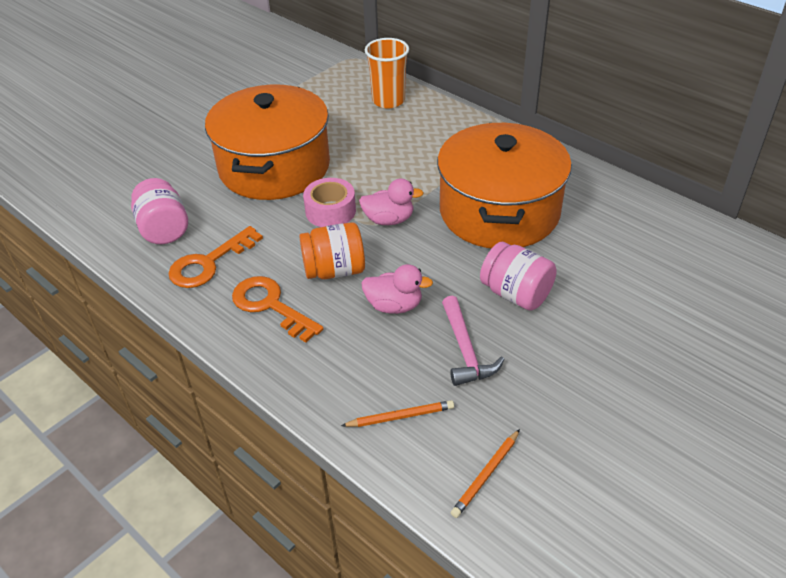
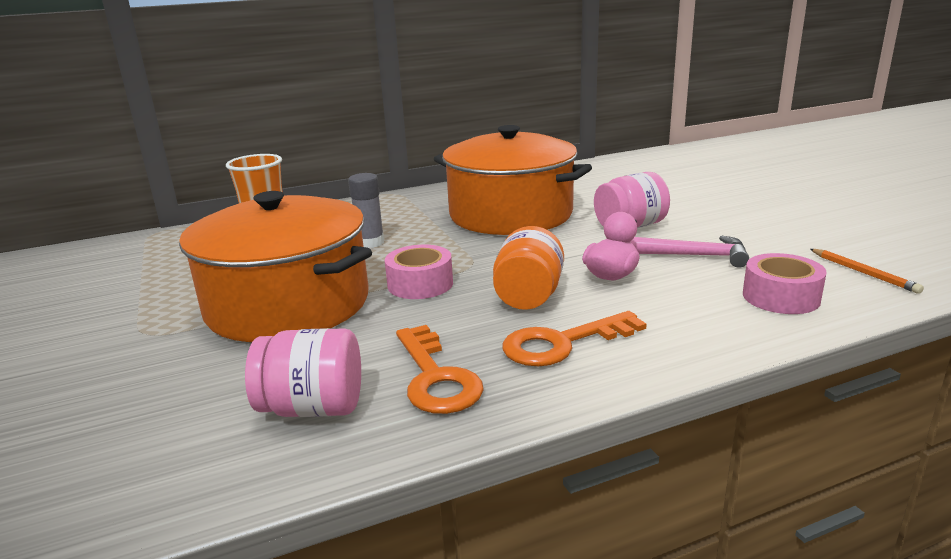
camera: 65 degrees left, 20 degrees down
orange pencil [341,400,454,427] -> pink tape [743,253,827,314]
pink duck [359,178,424,225] -> none
none -> grey glue stick [348,173,384,248]

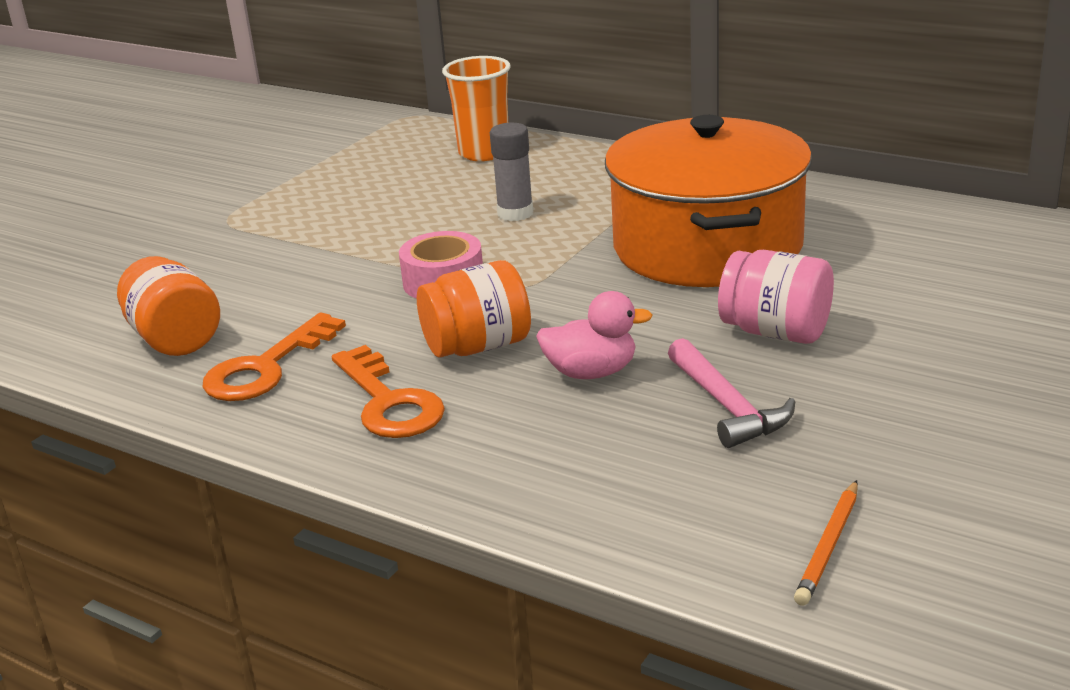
camera: 55 degrees right, 5 degrees up
orange pot [179,191,372,342] -> none
pink jar [245,328,361,417] -> orange jar [117,256,220,356]
orange key [503,311,647,366] -> orange key turned 150 degrees counterclockwise [332,345,445,438]
pink tape [743,253,827,314] -> none

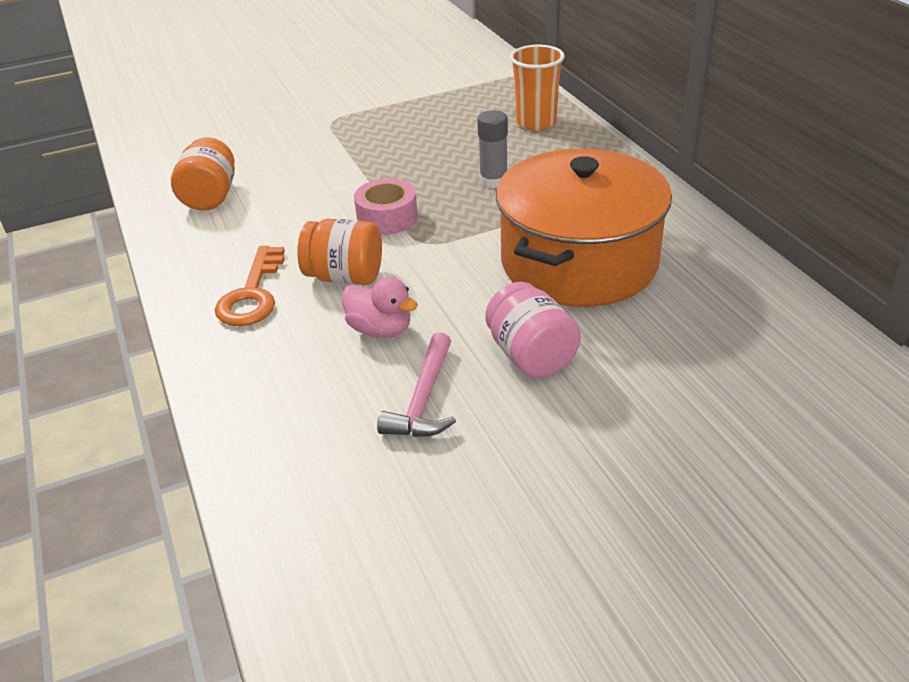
camera: 35 degrees right, 10 degrees up
orange key [203,312,346,401] -> none
orange pencil [794,480,858,606] -> none

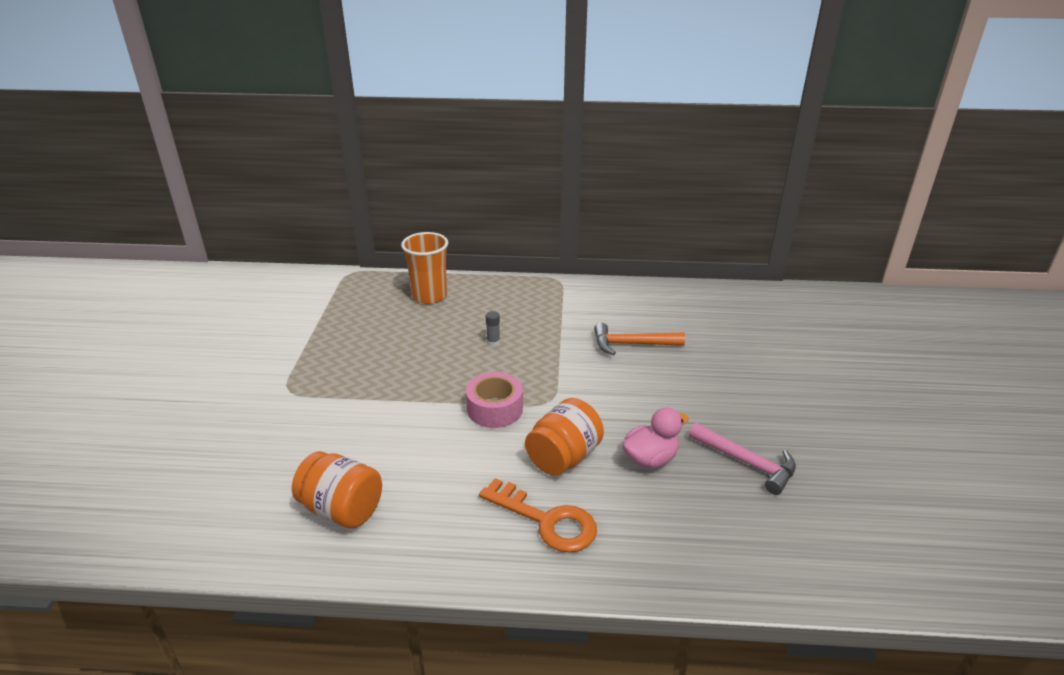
camera: 65 degrees left, 5 degrees down
grey glue stick [477,110,508,188] -> grey glue stick [486,311,500,346], size x0.55
pink jar [485,282,581,378] -> none
orange pot [496,149,672,307] -> orange hammer [594,323,685,355]

